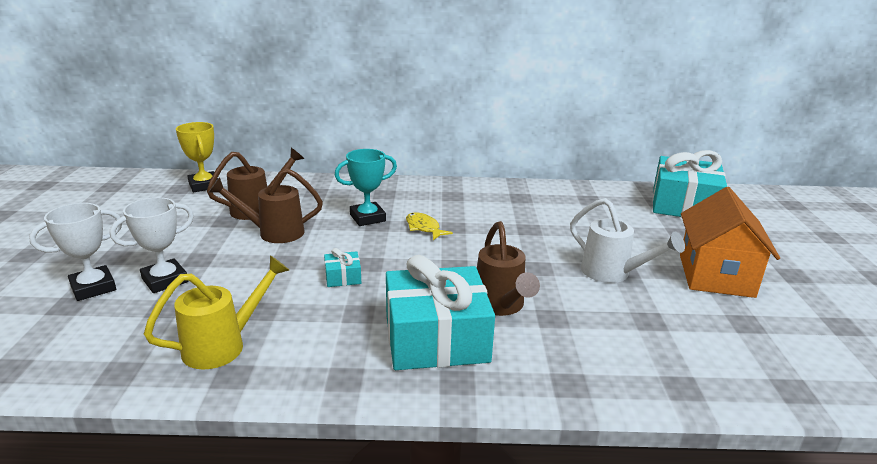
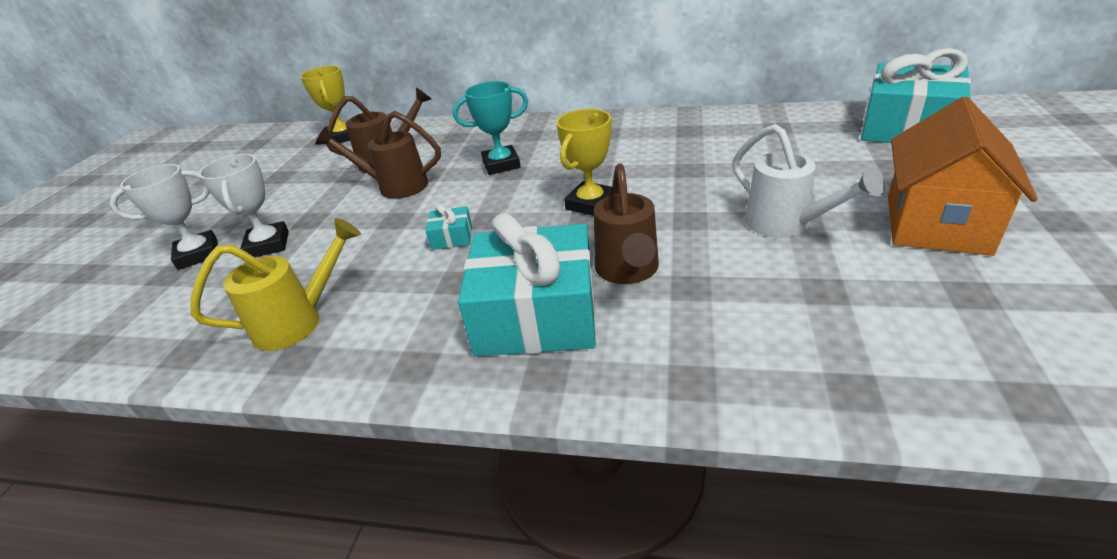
camera: 15 degrees right, 10 degrees up
white trophy [110,197,194,293] -> white trophy turned 75 degrees counterclockwise [198,154,289,257]
yellow fish [406,212,453,240] -> none
none -> yellow trophy [556,109,613,216]

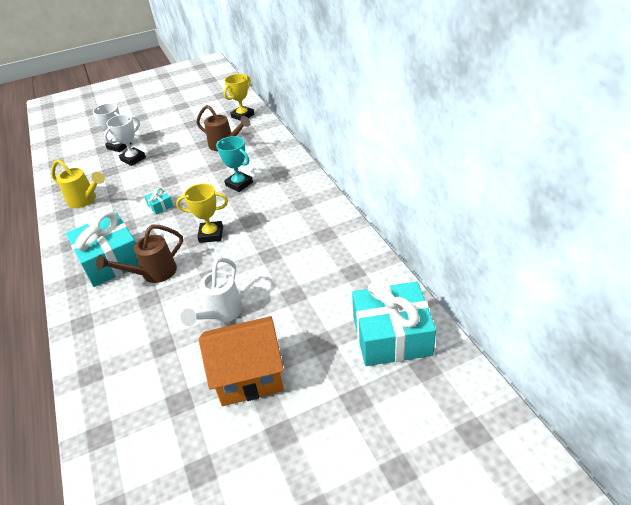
camera: 55 degrees right, 5 degrees up
brown watering can [315,111,441,199] -> none

